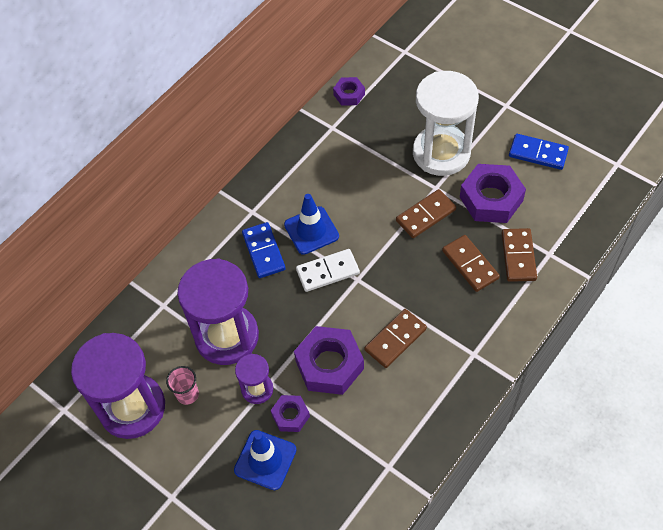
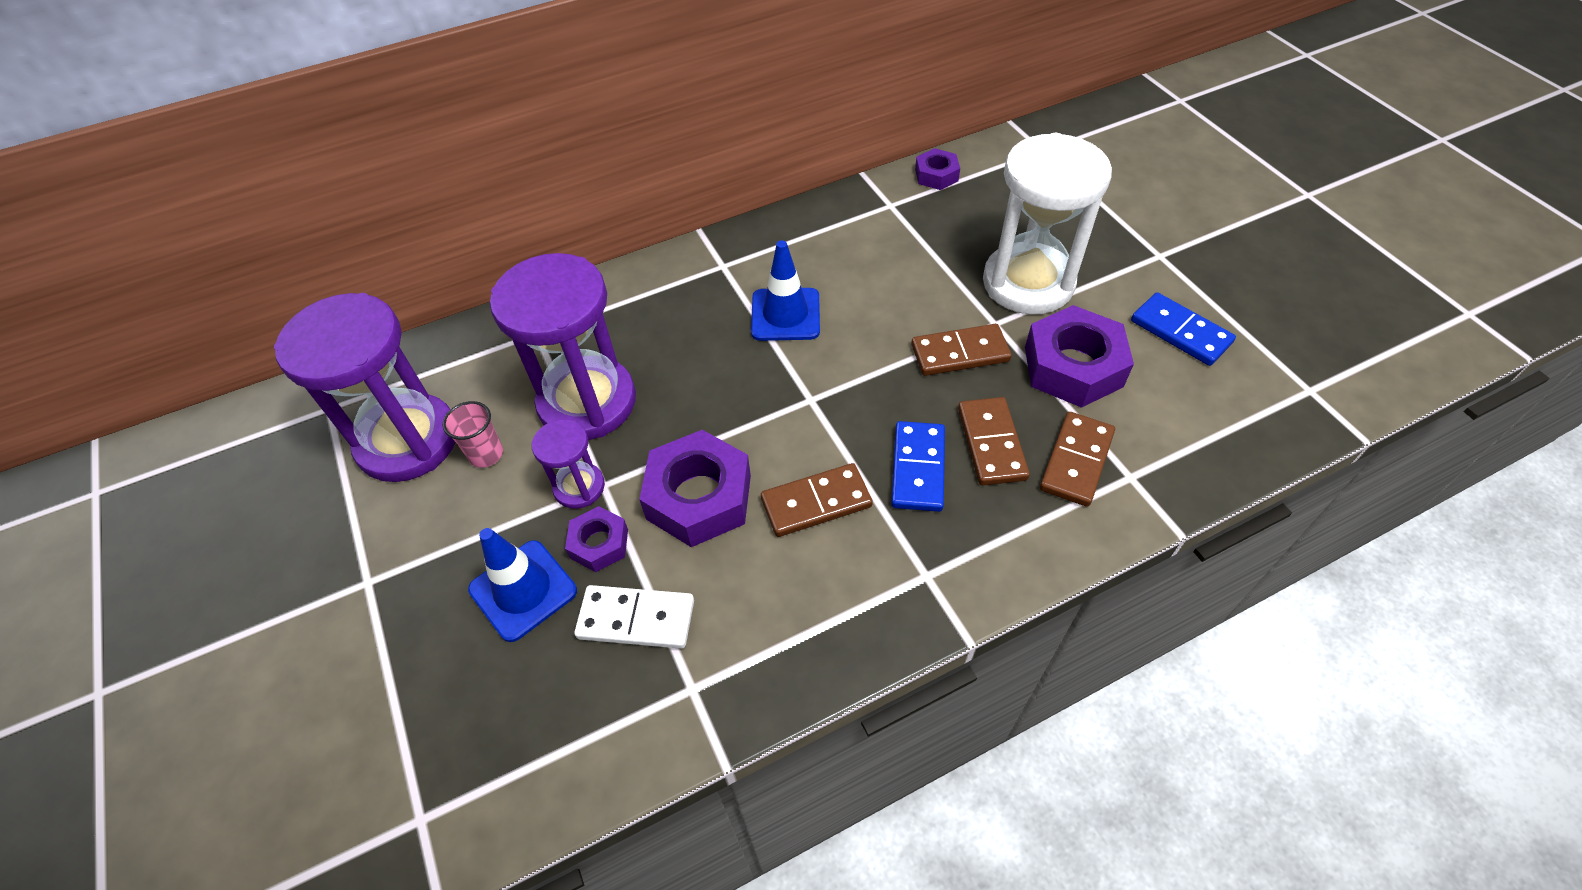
camera: 25 degrees right, 5 degrees down
blue domino [242,222,286,278] -> blue domino moved to [891,421,945,512]
white domino [296,249,360,292] -> white domino moved to [574,585,694,649]

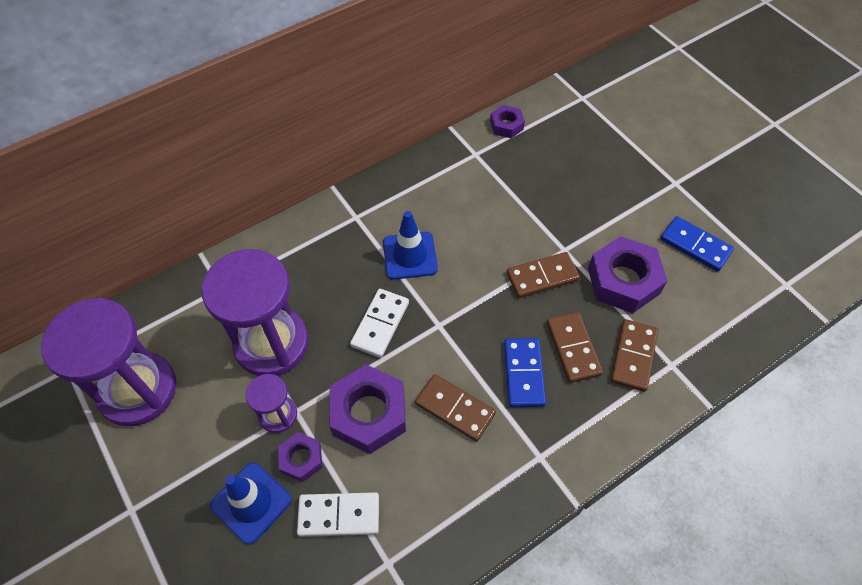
camera: 10 degrees left, 5 degrees up
pink cup [443,401,503,468] -> none
brown domino [761,463,873,537] -> brown domino turned 60 degrees clockwise [415,374,496,442]
white hourglass [983,133,1112,315] -> none
none -> white domino [350,289,409,358]

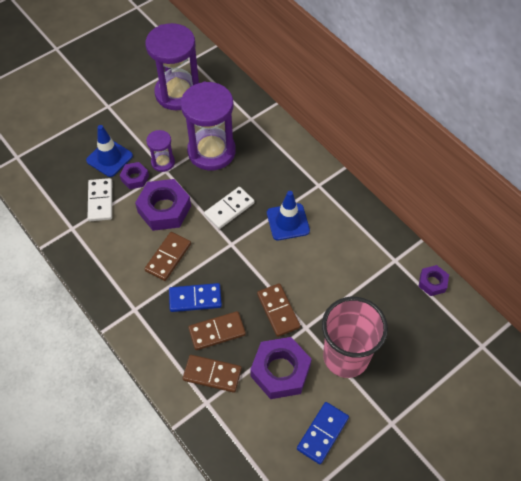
camera: 85 degrees right, 0 degrees up
white domino [350,289,409,358] -> white domino turned 60 degrees counterclockwise [204,187,255,229]
none -> pink cup [322,297,388,378]

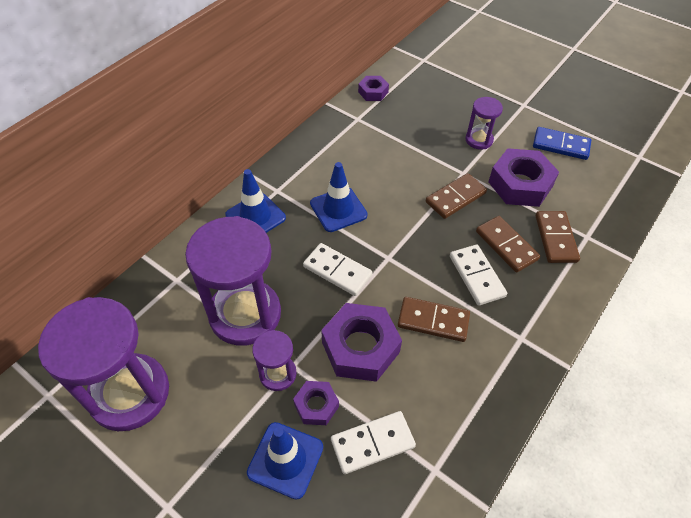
camera: 105 degrees left, 5 degrees down
blue domino [169,283,222,312] -> white domino [450,245,507,306]
pink cup [322,297,388,378] -> purple hourglass [465,97,503,150]
none -> blue traffic cone [225,169,286,233]

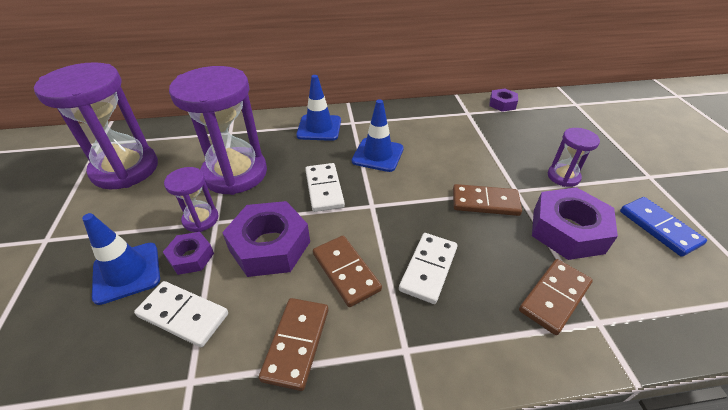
camera: 45 degrees right, 10 degrees down
brown domino [476,216,540,273] -> brown domino moved to [259,298,328,391]

